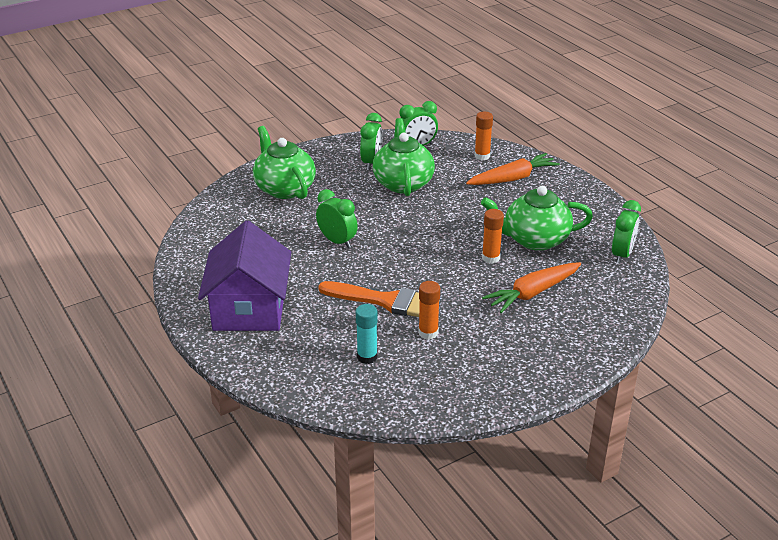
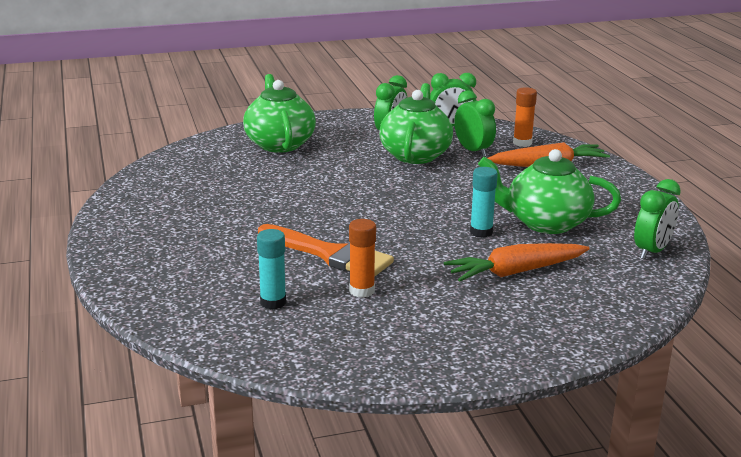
camera: 15 degrees right, 10 degrees down
purple house [198,221,291,331] -> none
green clock [316,189,358,248] -> green clock moved to [454,90,496,157]
orange glue stick [482,209,504,263] -> turquoise glue stick [470,167,498,238]

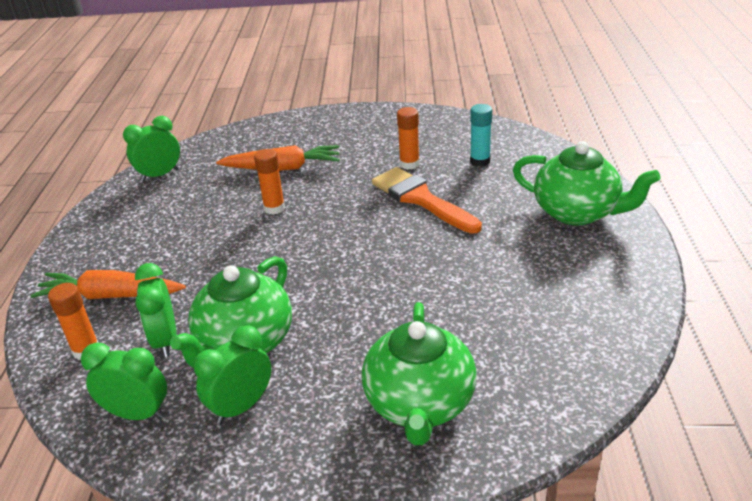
camera: 160 degrees left, 10 degrees up
turquoise glue stick [470,167,498,238] -> orange glue stick [254,149,285,215]
green teapot [478,149,621,234] -> green teapot moved to [513,141,661,225]

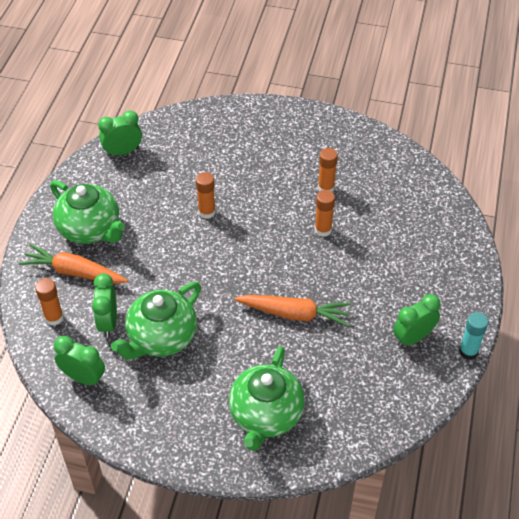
camera: 10 degrees right, 15 degrees up
green clock [193,325,271,424] -> green clock moved to [393,294,440,347]
orange carrot [216,145,340,171] -> orange carrot moved to [235,295,351,326]
orange brush [372,167,482,234] -> orange glue stick [315,190,335,237]
turquoise glue stick [470,104,492,167] -> turquoise glue stick moved to [459,312,488,360]
green teapot [513,141,661,225] -> green teapot moved to [50,180,125,244]

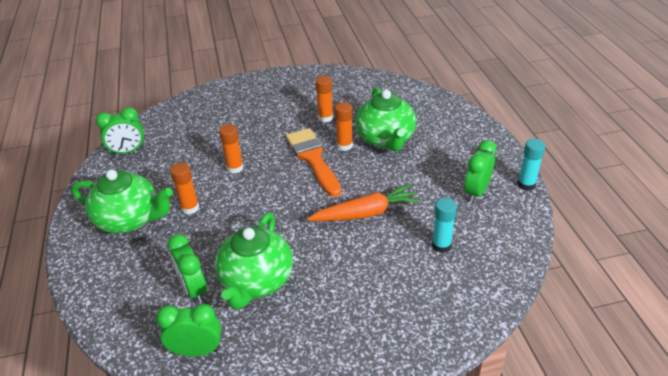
camera: 25 degrees left, 10 degrees down
orange carrot [19,244,128,284] -> none
orange glue stick [35,278,64,326] -> orange glue stick moved to [170,163,199,214]
green clock [98,110,142,157] -> green clock turned 150 degrees counterclockwise [96,107,144,155]
green teapot [229,346,305,451] -> green teapot moved to [355,87,416,151]
none -> orange brush [286,128,341,197]
none -> turquoise glue stick [432,198,457,253]

